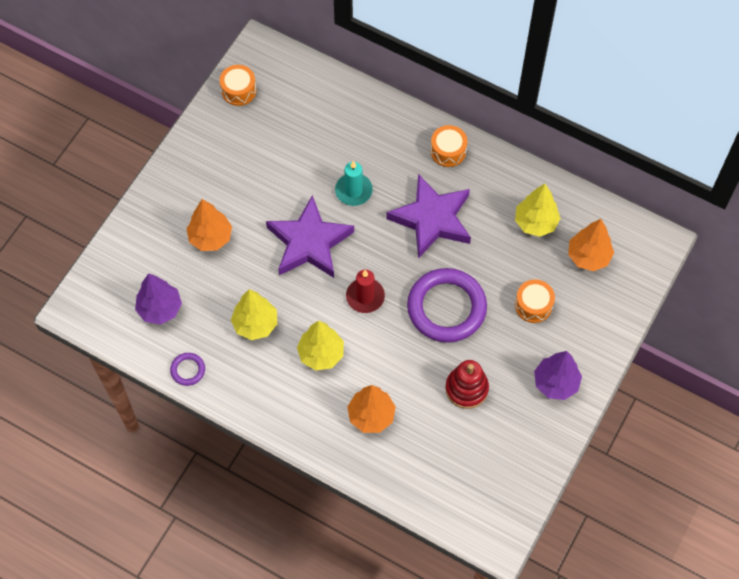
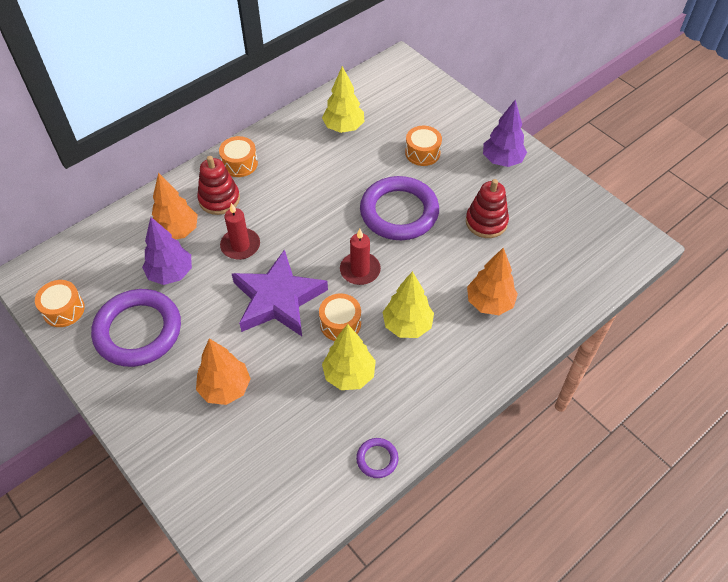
camera: 70 degrees left, 10 degrees down
purple tree [135,273,182,325] -> purple tree moved to [142,217,192,285]
turquoise candle [335,161,373,206] -> red candle [220,203,260,260]
purple star [386,174,471,259] -> none
orange tree [568,219,614,271] -> orange tree moved to [152,173,198,239]
none -> purple ring [91,289,181,367]
none -> red stacking toy [197,156,240,215]
none -> orange drum [319,293,361,341]

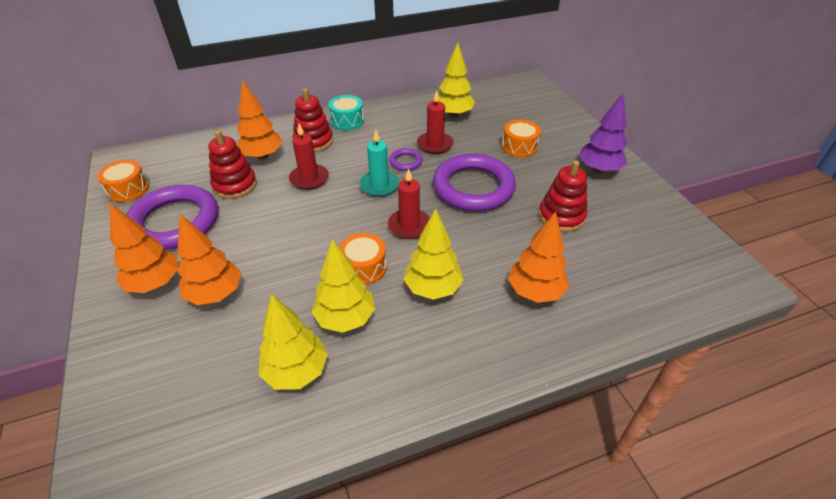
camera: 20 degrees right, 10 degrees down
purple tree [142,217,192,285] -> red stacking toy [208,130,257,199]
orange drum [219,136,258,177] -> turquoise drum [328,95,364,130]
purple star [232,249,328,336] -> none
purple ring [356,438,398,478] -> purple ring moved to [389,148,423,171]
none -> orange tree [110,203,179,293]
none -> yellow tree [259,294,328,390]
none -> turquoise candle [359,130,400,197]
none -> red candle [417,90,454,154]

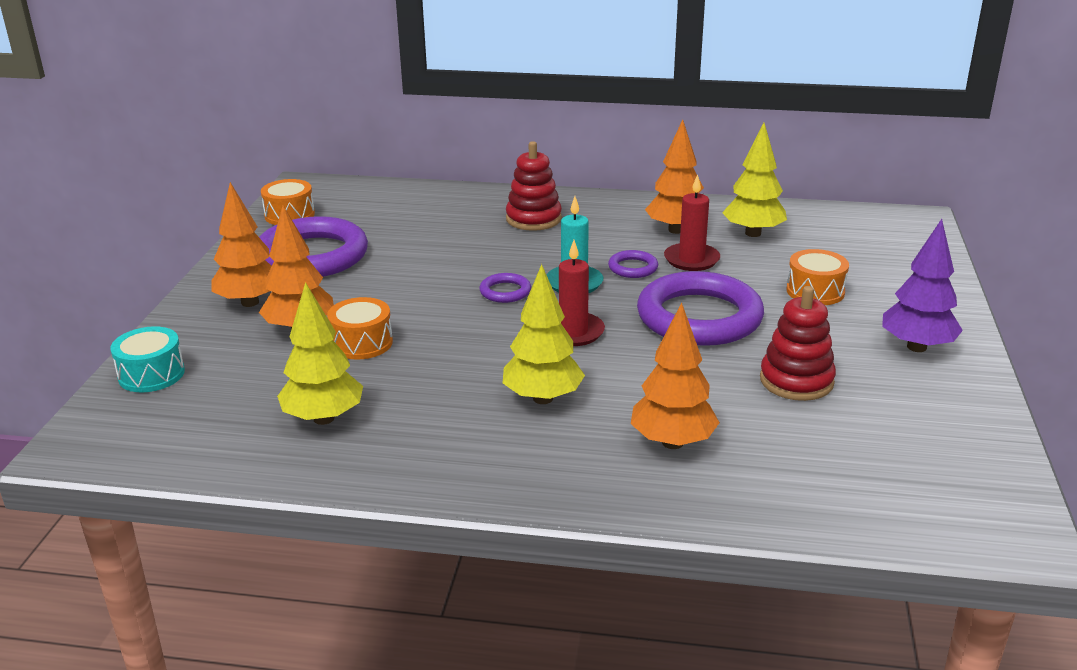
camera: 30 degrees right, 15 degrees down
red stacking toy [208,130,257,199] -> none
orange tree [237,81,282,160] -> orange tree moved to [645,119,704,234]
red candle [289,123,329,190] -> none
yellow tree [311,239,375,333] -> none
turquoise drum [328,95,364,130] -> turquoise drum moved to [111,326,185,392]
orange drum [339,233,387,285] -> orange drum moved to [327,297,393,360]
none -> purple ring [480,273,531,303]

